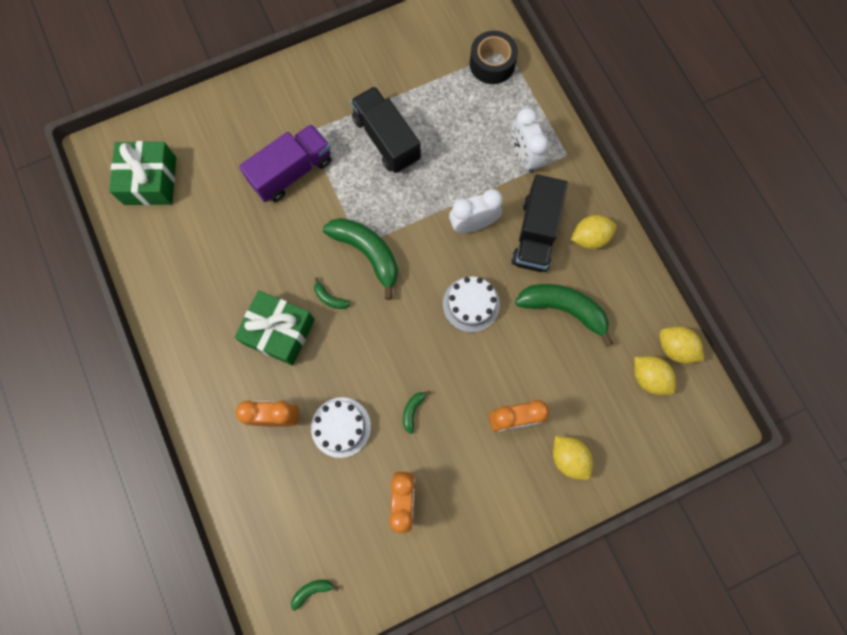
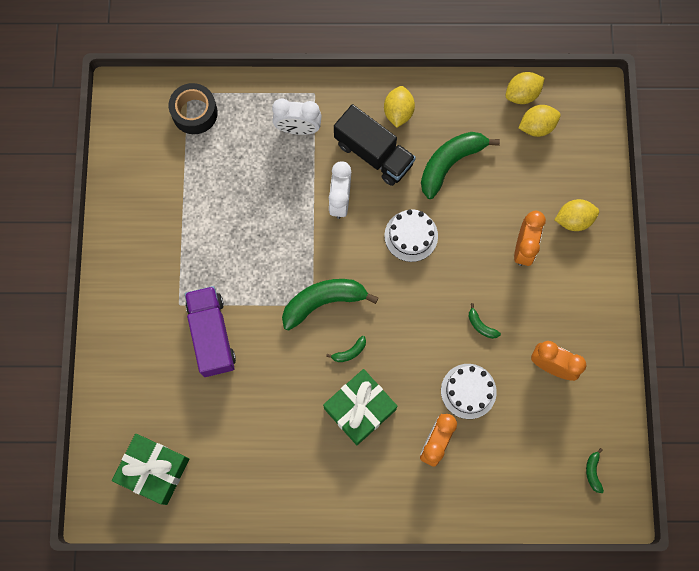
camera: 65 degrees left, 0 degrees up
black truck [350,86,421,173] -> none

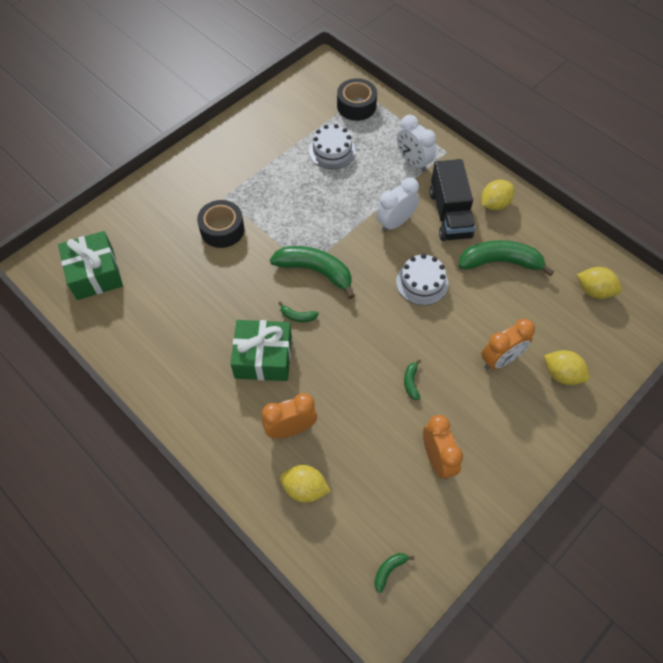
camera: 45 degrees right, 15 degrees down
purple truck [185,286,236,377] -> black tape [197,200,244,248]
white cake [441,364,497,419] -> white cake moved to [309,124,356,169]
yellow lemon [505,72,545,104] -> yellow lemon moved to [280,465,330,503]

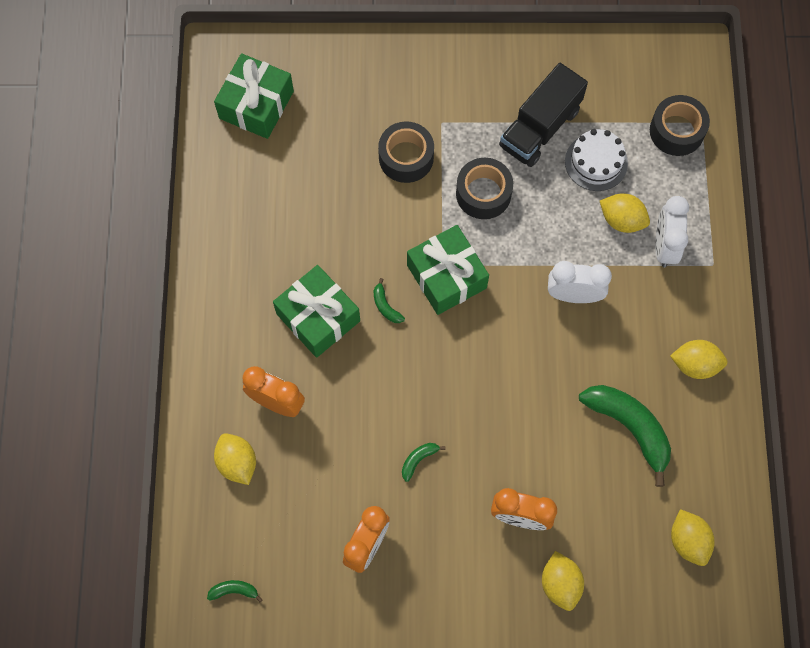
camera: 45 degrees right, 10 degrees up
green banana [270,246,355,299] -> green gift [407,225,489,315]
white cake [396,254,449,305] -> none
black truck [430,159,475,241] -> black truck moved to [499,63,588,167]
none -> black tape [456,158,513,219]
none -> yellow lemon [600,193,650,233]

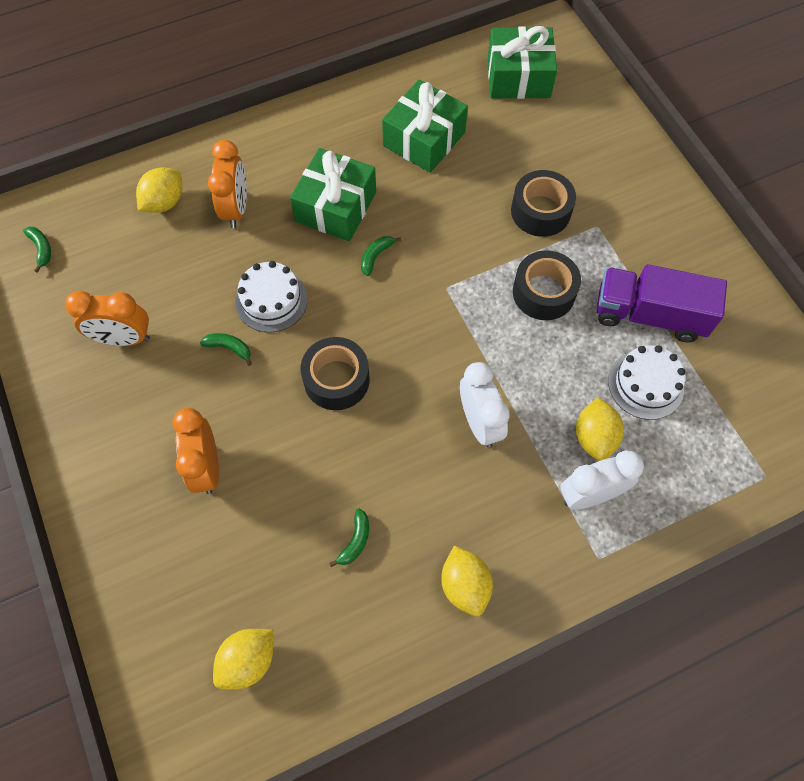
camera: 65 degrees right, 5 degrees down
green gift [407,225,489,315] -> green gift moved to [382,79,468,173]
black truck [499,63,588,167] -> purple truck [597,264,727,343]
yellow lemon [542,551,584,611] -> none
green banana [579,385,671,487] -> green banana [329,509,369,567], size x0.44
black tape [650,95,710,156] -> black tape moved to [300,337,370,410]
none -> white cake [236,261,308,333]

